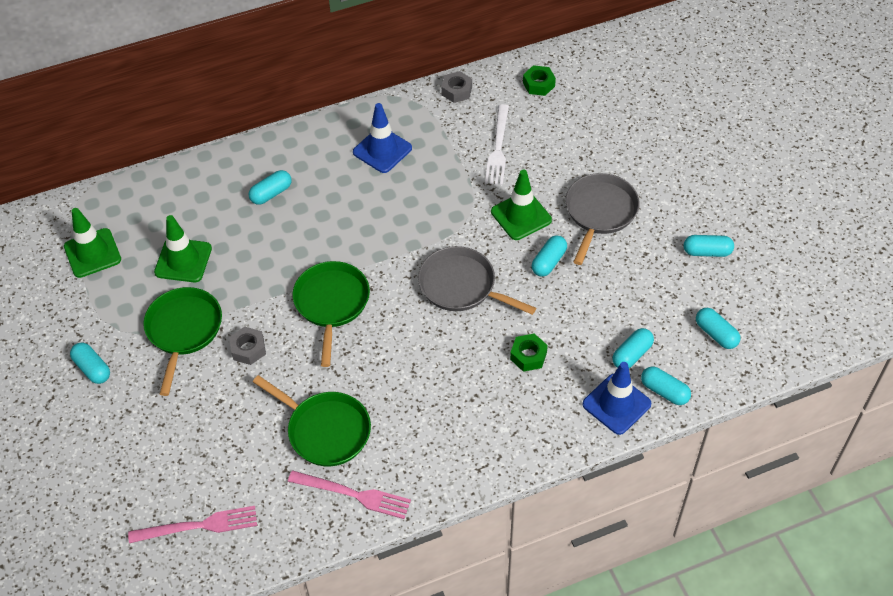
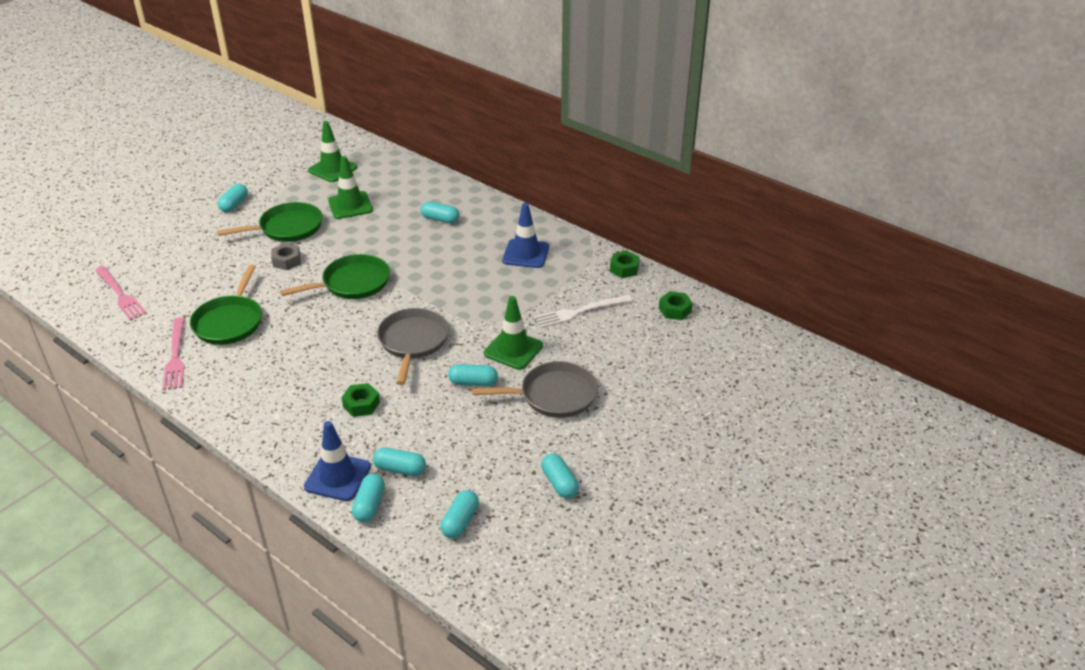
camera: 60 degrees right, 15 degrees down
grey nut [441,71,472,103] -> green nut [610,251,640,278]

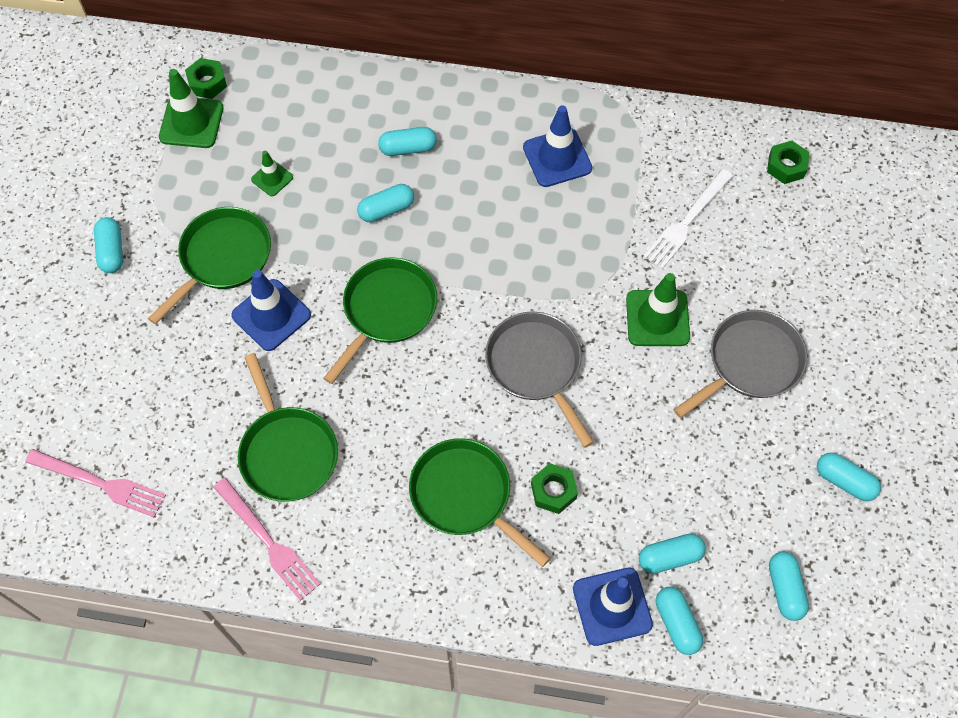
camera: 30 degrees left, 25 degrees up
grey nut [271,243,301,270] -> blue traffic cone [232,270,311,351]
green traffic cone [328,156,373,219] -> green traffic cone [251,151,293,196], size x0.56
turquoise capsule [448,364,498,386] -> turquoise capsule moved to [357,184,414,222]
green nut [610,251,640,278] -> green nut moved to [185,58,227,99]
none -> green pan [409,438,551,567]

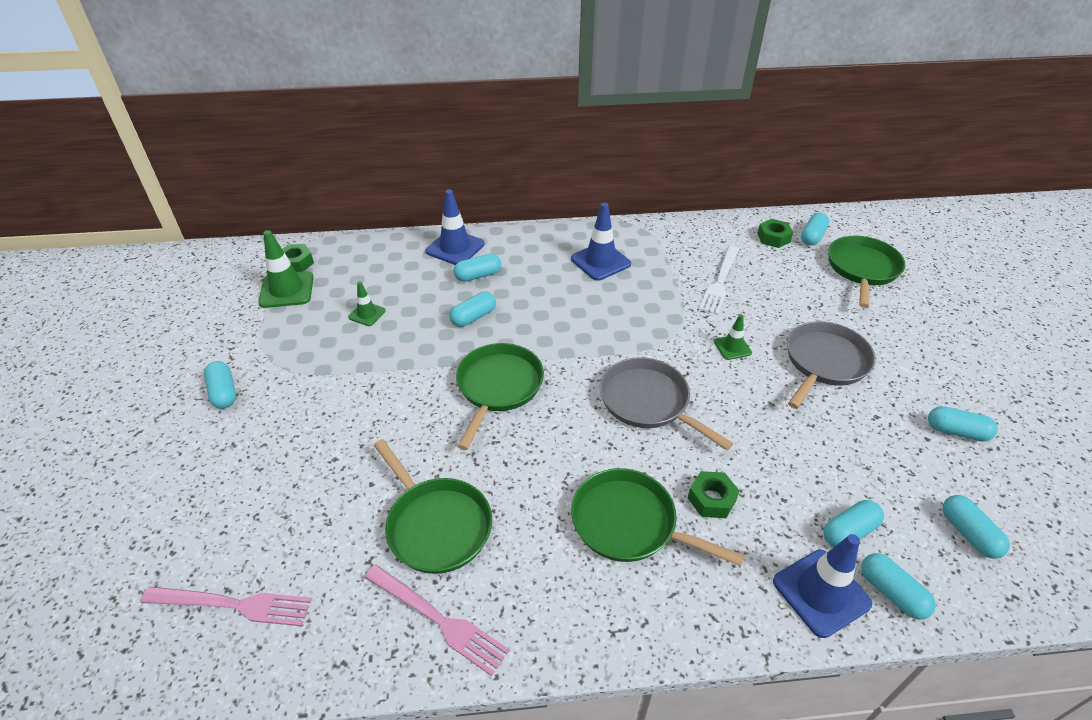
camera: 15 degrees left, 20 degrees down
green pan [148,207,271,325] -> green pan moved to [828,236,906,308]
blue traffic cone [232,270,311,351] -> blue traffic cone moved to [425,190,484,265]
green traffic cone [626,273,690,346] -> green traffic cone [714,314,752,360], size x0.56
none -> turquoise capsule [801,213,829,246]

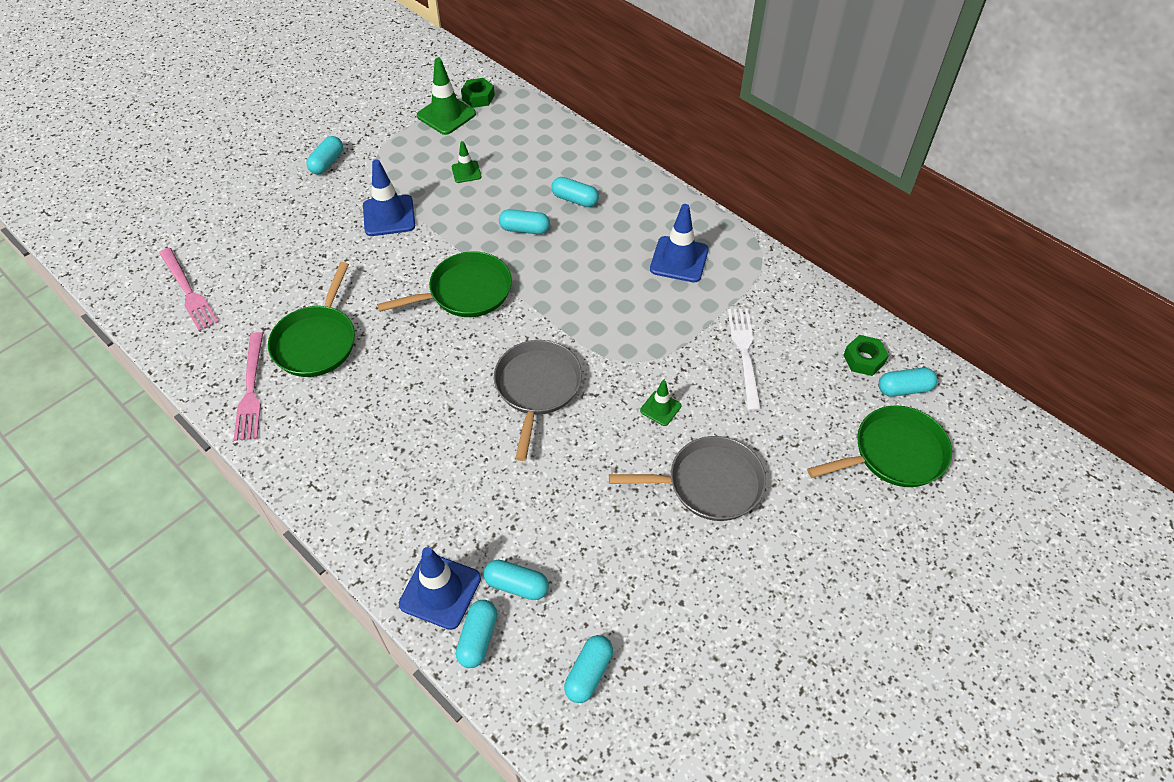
camera: 50 degrees right, 10 degrees up
blue traffic cone [425,190,484,265] -> blue traffic cone moved to [363,159,415,236]
green pan [571,468,744,566] -> none
green nut [688,471,740,518] -> none
white fork [699,246,739,315] -> white fork turned 105 degrees clockwise [727,309,761,411]
turquoise capsule [928,406,998,442] -> none

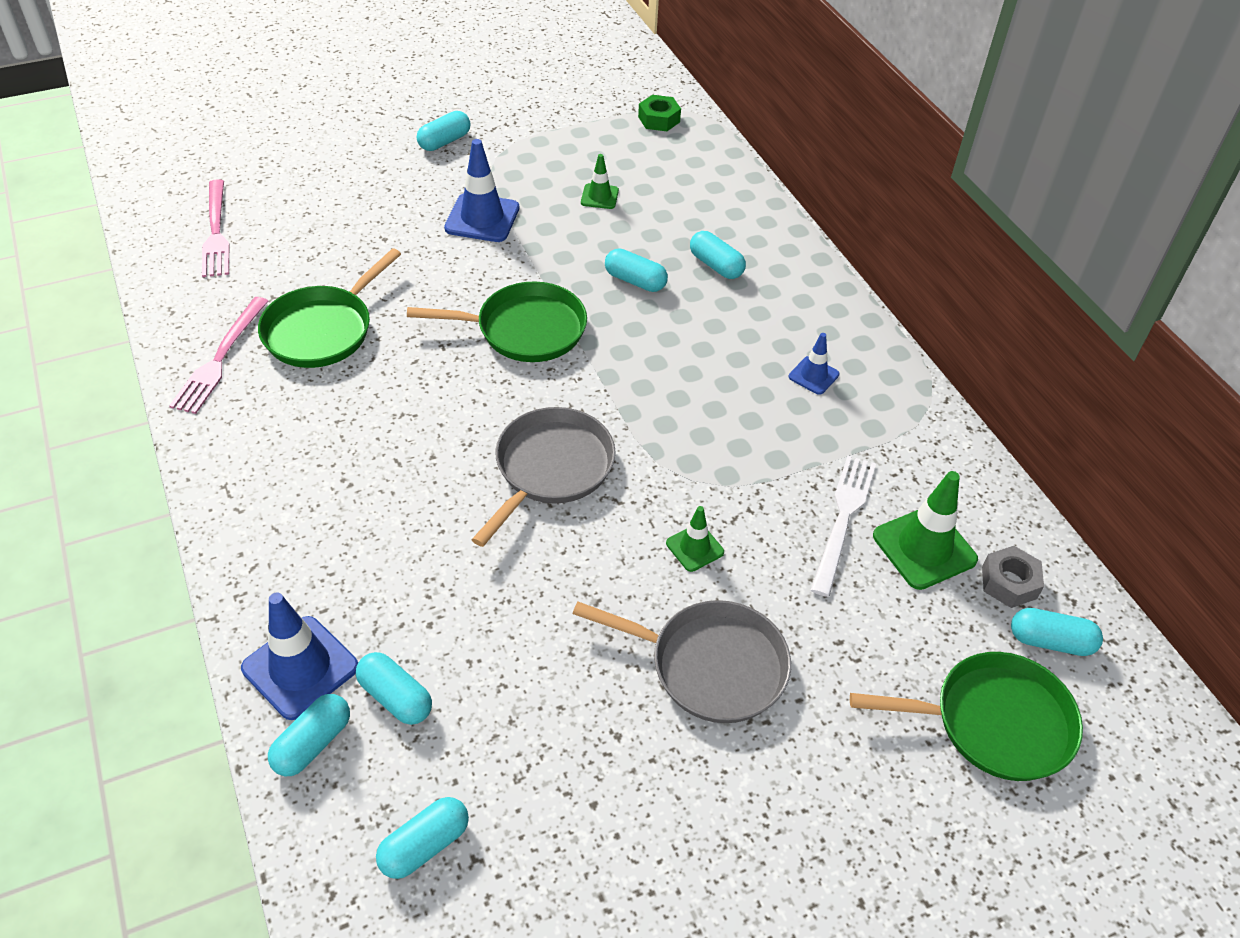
camera: 20 degrees right, 5 degrees down
green traffic cone [417,58,476,135] -> green traffic cone moved to [873,471,978,590]
blue traffic cone [650,204,709,282] -> blue traffic cone [789,333,840,395], size x0.56
green nut [843,335,889,376] -> grey nut [982,546,1044,608]

